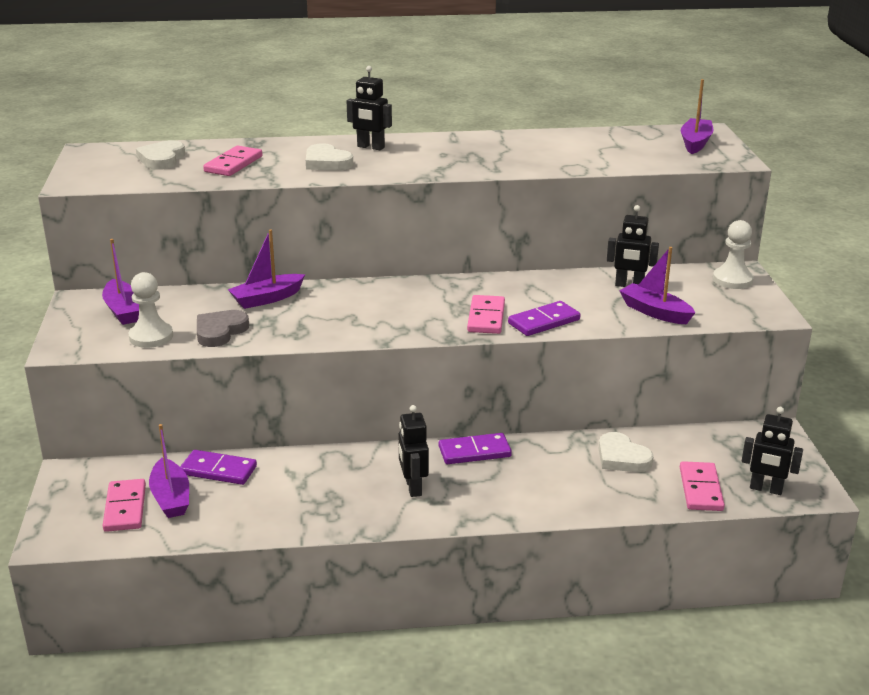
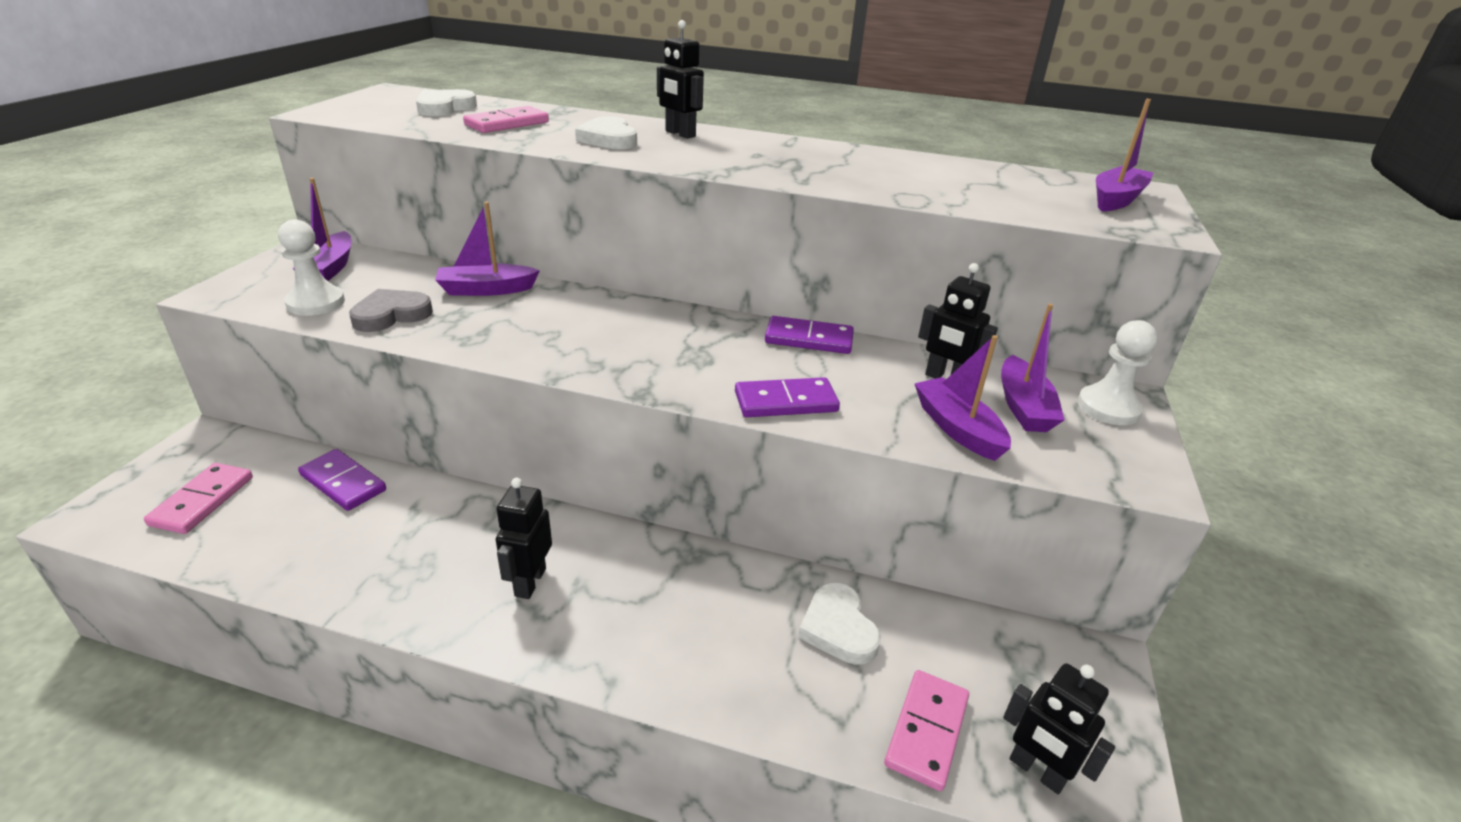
camera: 20 degrees right, 5 degrees up
purple boat [149,424,189,518] -> purple boat moved to [1001,304,1065,432]
purple domino [439,433,512,464] -> purple domino moved to [765,316,854,354]
pink domino [467,295,505,334] -> none

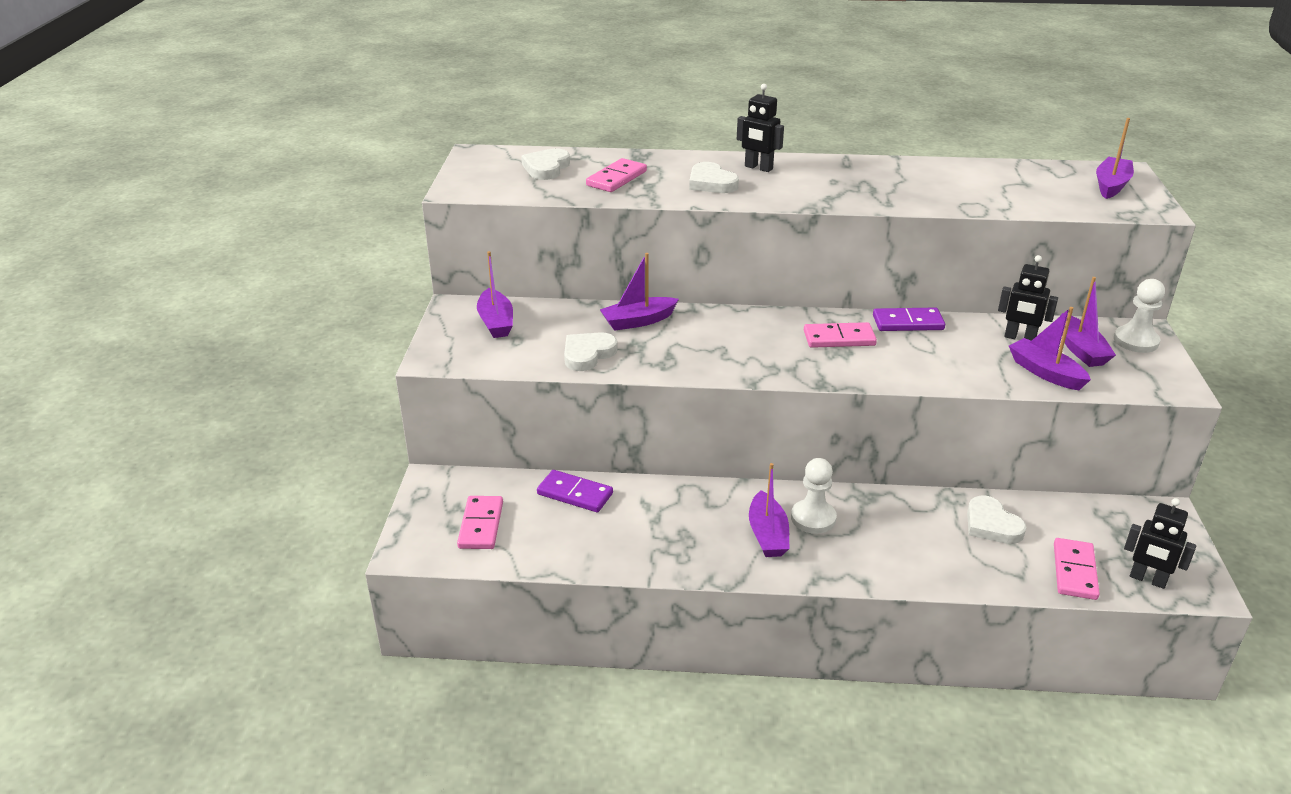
camera: 10 degrees left, 0 degrees up
white pawn [278,219,345,316] -> white pawn moved to [791,458,837,534]
grey heart [349,289,433,332] -> white heart [564,332,617,371]
black robot [496,478,552,599] -> purple boat [749,463,789,557]
purple domino [735,377,840,417] -> none
none -> pink domino [804,322,877,348]

